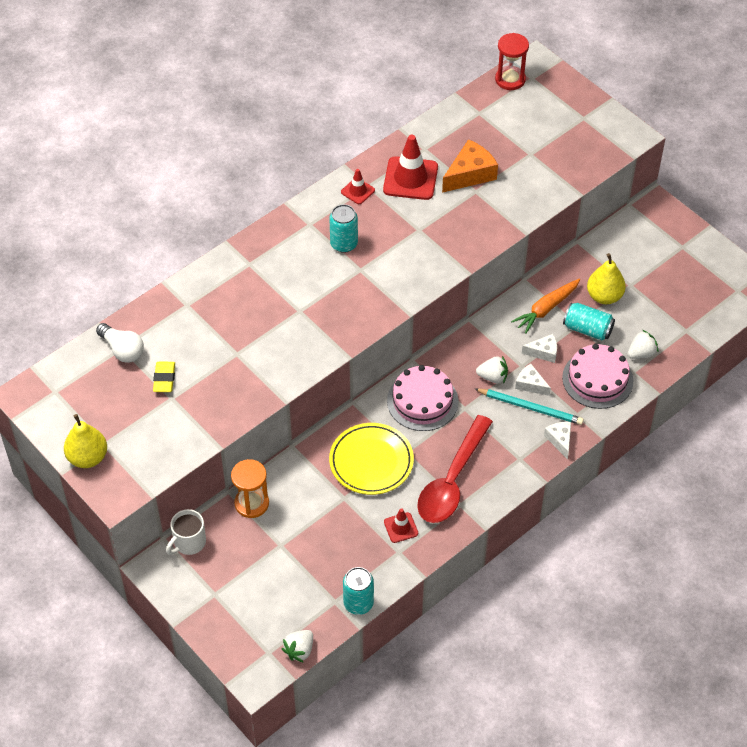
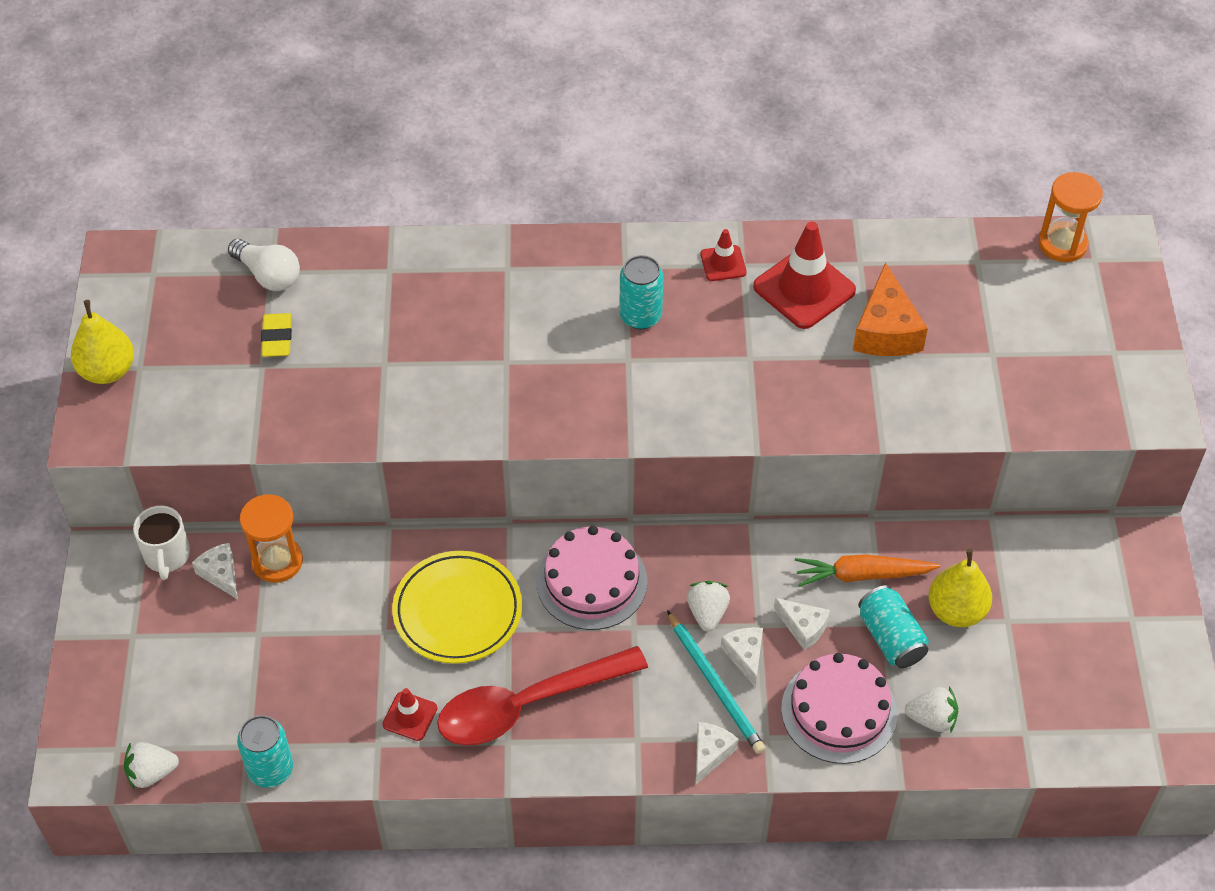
camera: 40 degrees right, 0 degrees up
white light bulb [96,323,144,363] -> white light bulb turned 45 degrees counterclockwise [228,239,300,291]
yellow eraser [153,361,175,392] -> yellow eraser turned 45 degrees counterclockwise [261,313,292,357]
white mug [166,509,206,555] -> white mug turned 90 degrees counterclockwise [133,505,190,580]
orange cheese [442,139,498,193] -> orange cheese turned 90 degrees clockwise [853,262,928,356]
white strawberry [476,356,508,384] -> white strawberry turned 135 degrees counterclockwise [687,581,730,632]
red hourglass [495,33,529,90] -> orange hourglass [1038,172,1103,262]
none -> white cheese [192,543,238,599]

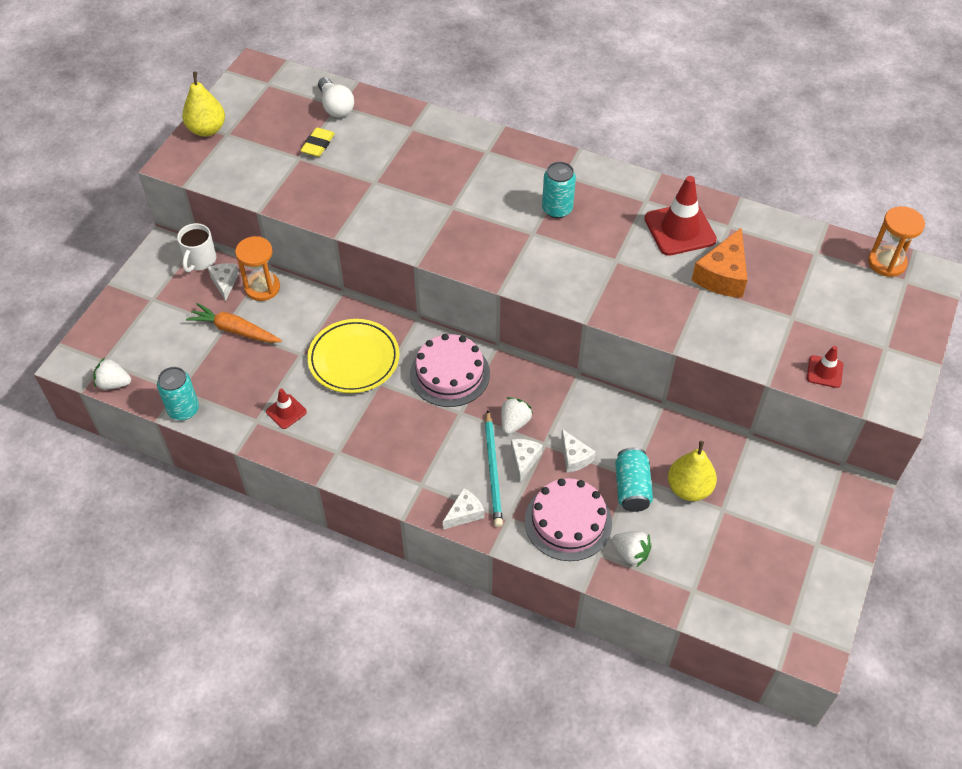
camera: 25 degrees right, 0 degrees up
red spoon [437,646,648,745] -> none
red traffic cone [700,229,747,281] -> red traffic cone moved to [807,346,843,388]
orange carrot [795,554,940,587] -> orange carrot moved to [186,303,282,343]

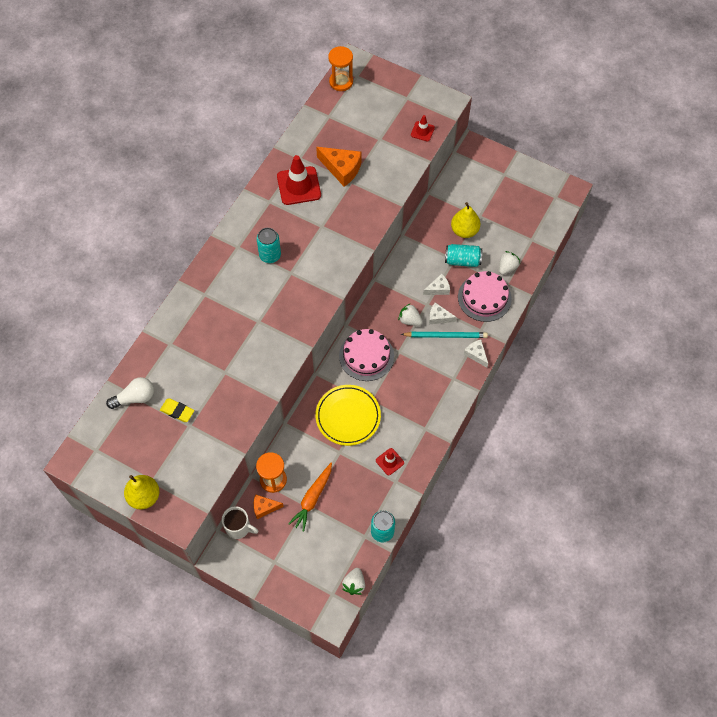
camera: 85 degrees left, 10 degrees up
white cheese [208,263,239,301] -> orange cheese [254,494,284,519]

